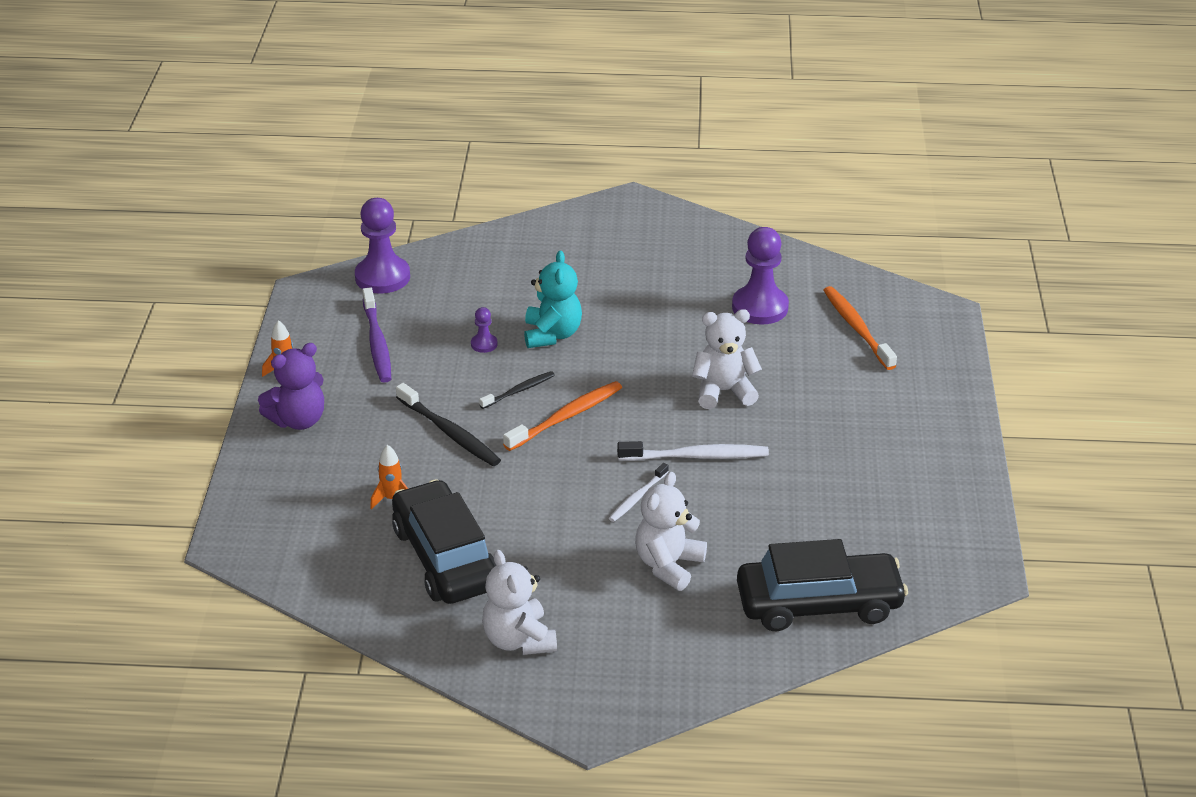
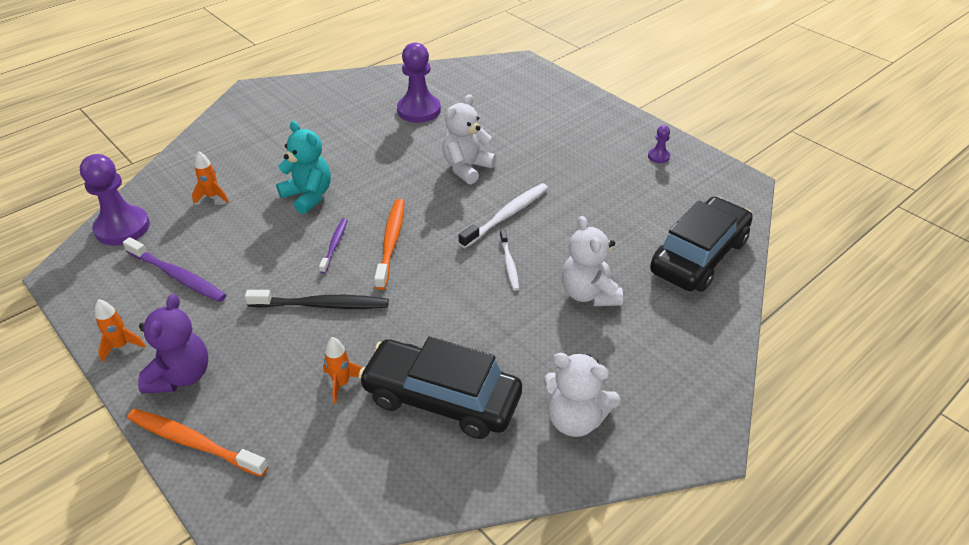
camera: 45 degrees left, 5 degrees up
purple pawn [471,307,498,353] -> purple pawn moved to [648,125,670,163]
black toothbrush [479,371,555,409] -> purple toothbrush [319,219,347,273]
orange toothbrush [823,286,897,370] -> orange toothbrush moved to [127,409,268,477]
none -> orange rocket [192,151,229,204]

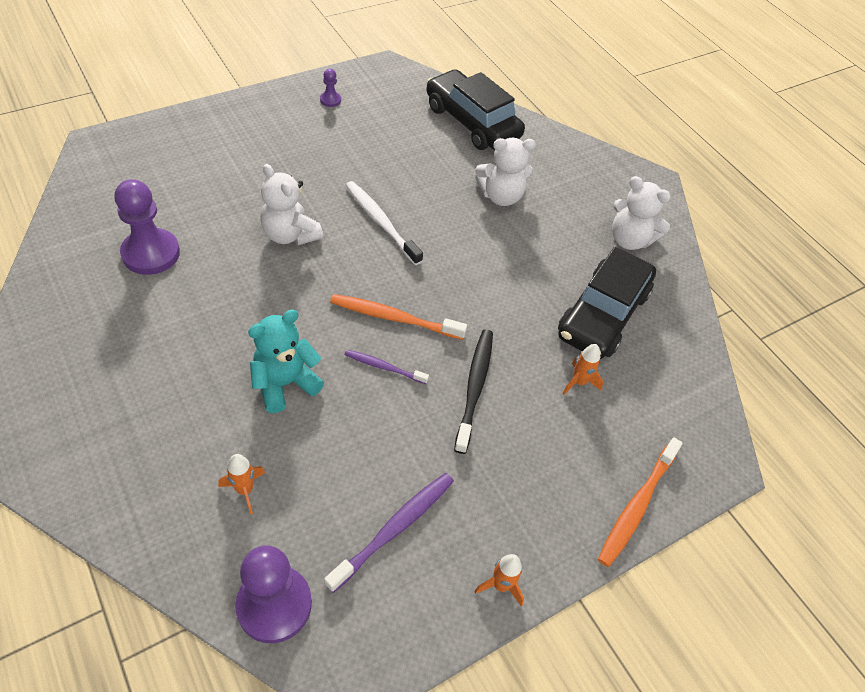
camera: 85 degrees left, 10 degrees up
purple teddy bear [138,294,208,393] -> none
white toothbrush [500,230,519,291] -> none
white teddy bear [544,353,620,437] -> white teddy bear turned 90 degrees clockwise [612,176,671,250]

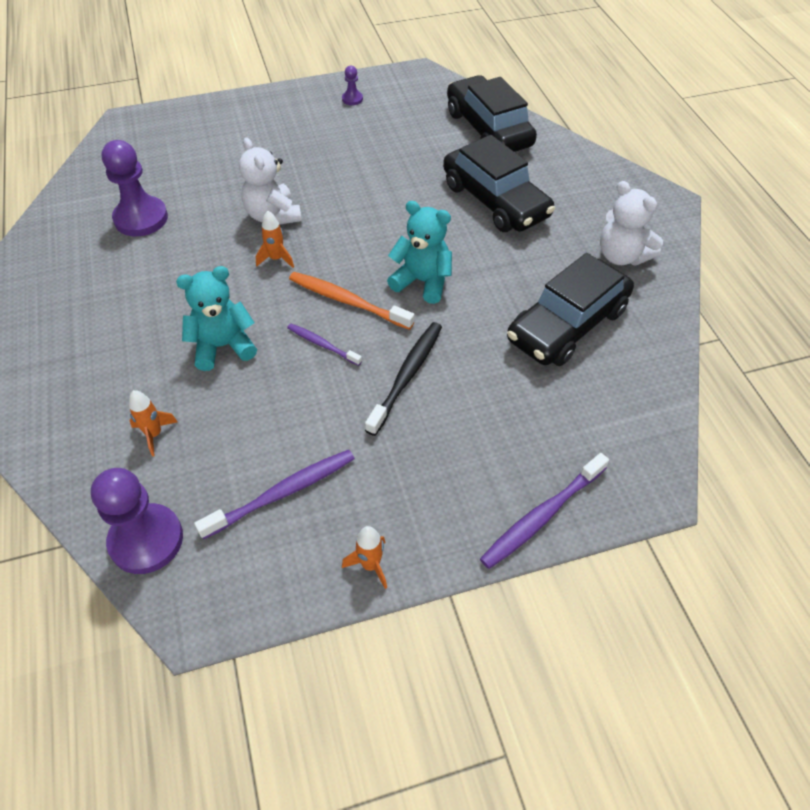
camera: 20 degrees right, 0 degrees up
white toothbrush [345,181,423,265] -> none
white teddy bear [475,138,536,206] -> black car [443,135,555,232]
orange rocket [562,344,603,395] -> orange rocket moved to [256,211,294,268]
orange toothbrush [598,437,683,567] -> purple toothbrush [480,453,609,569]
none -> turquoise teddy bear [387,201,452,304]

